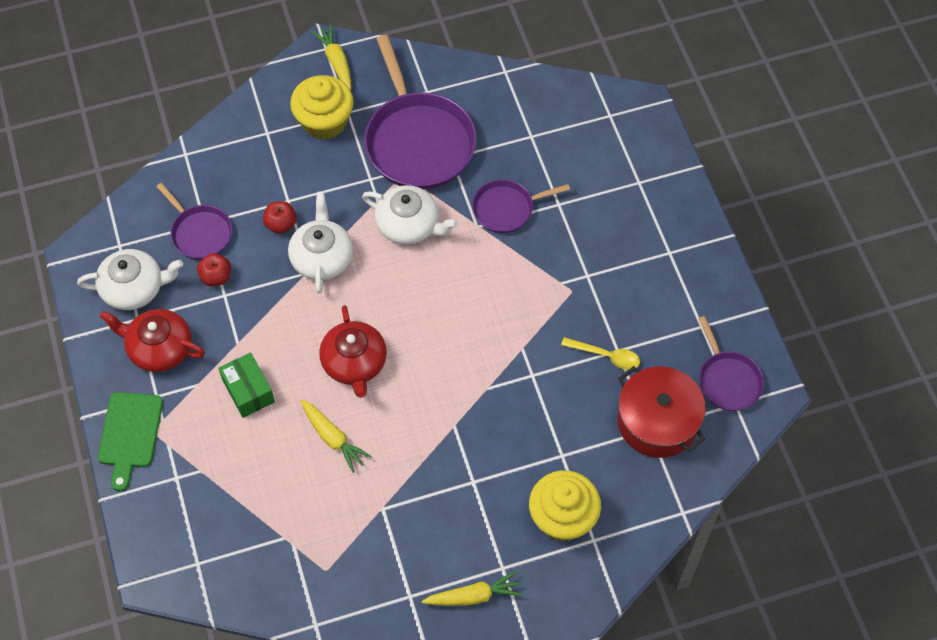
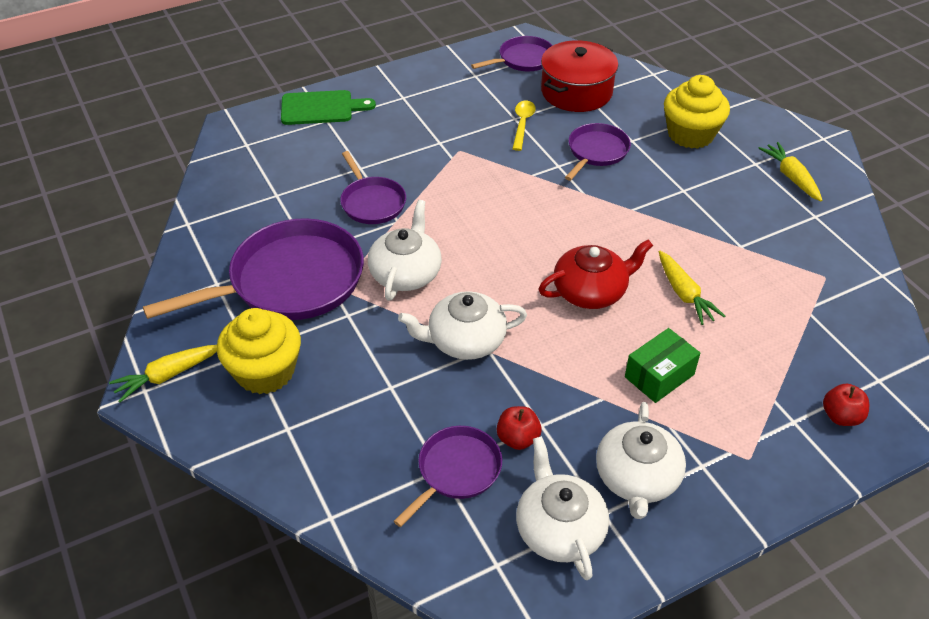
camera: 100 degrees left, 15 degrees down
green cutting board [98,392,163,492] -> green cutting board moved to [281,90,376,125]
red teapot [100,309,205,372] -> white teapot [596,402,686,519]
red apple [263,201,297,234] -> red apple moved to [823,384,869,426]
yellow carrot [301,399,372,473] -> yellow carrot turned 120 degrees clockwise [659,251,725,325]
none -> purple pan [565,123,631,181]

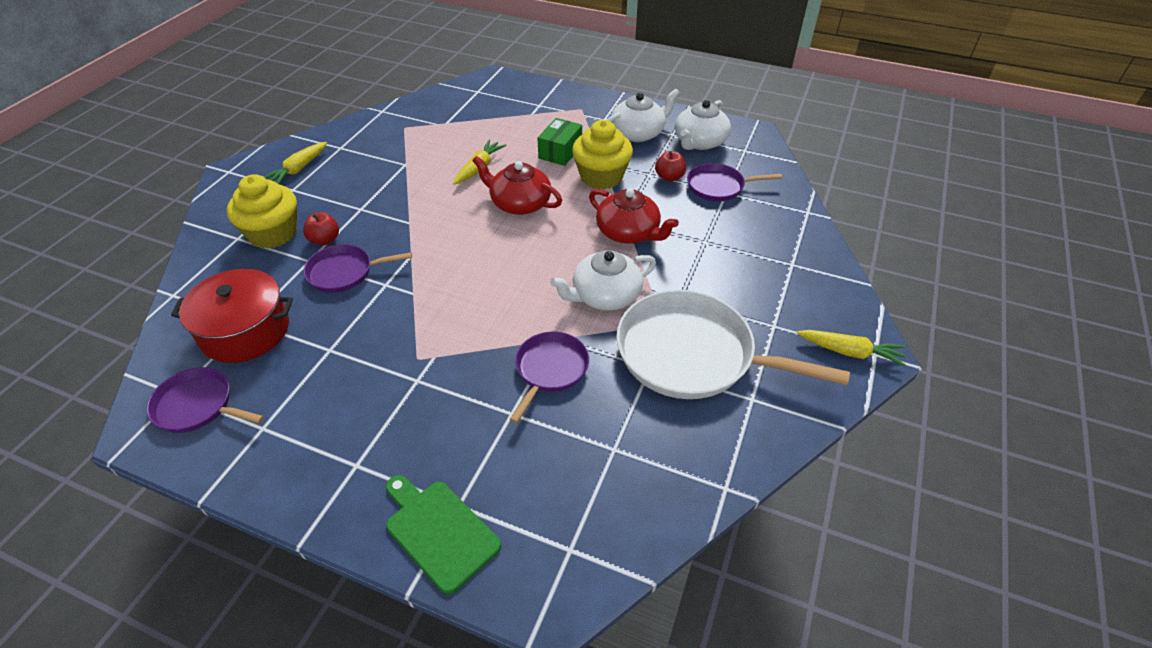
camera: 130 degrees left, 0 degrees up
purple pan [143,218,364,320] -> white pan [616,290,850,399]
yellow cupcake [217,308,301,394] -> yellow cupcake moved to [572,120,633,189]
white teapot [398,291,527,360] -> red teapot [589,188,679,244]
yellow spoon [512,101,536,151] -> none
green box [625,328,700,403] -> green box turned 75 degrees counterclockwise [537,118,582,166]
red apple [823,384,869,426] -> red apple moved to [303,212,339,245]

